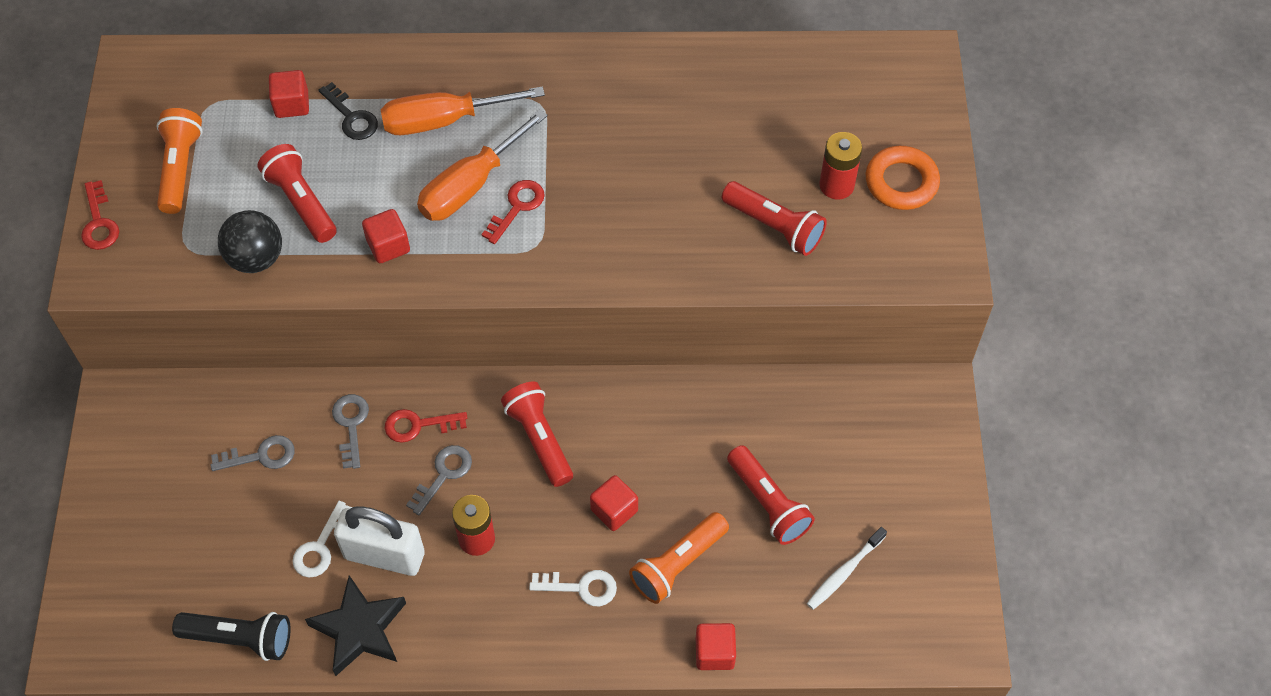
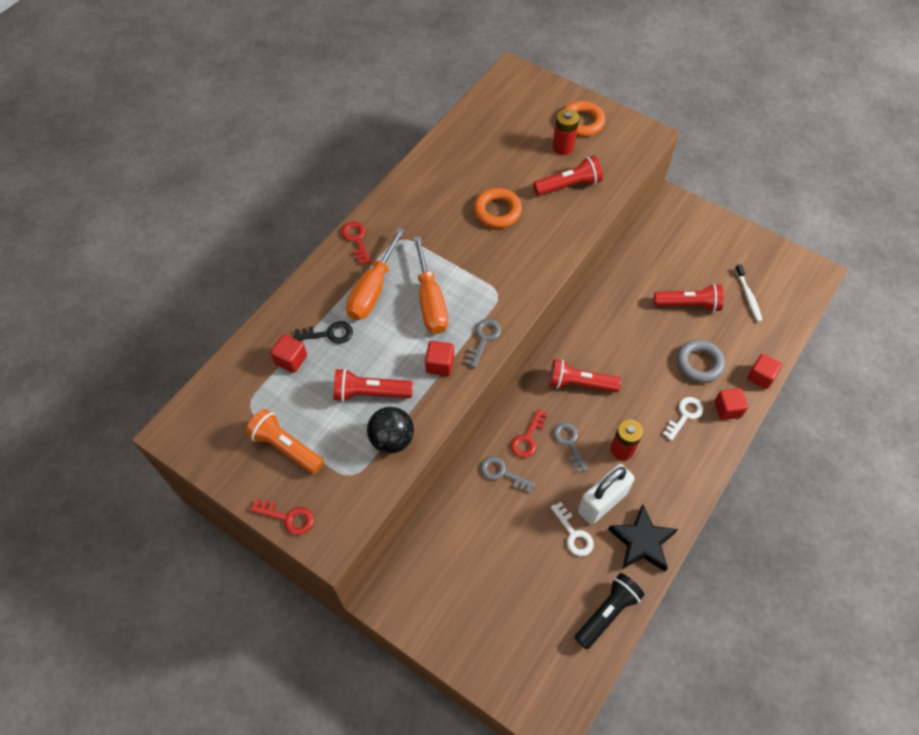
camera: 55 degrees left, 0 degrees up
grey key [211,435,295,471] -> grey key moved to [465,319,501,368]
red key [481,180,545,244] -> red key moved to [341,221,372,265]
red cube [590,475,638,531] -> red cube moved to [714,388,748,420]
orange flashlight [629,512,729,604] -> grey ring [676,340,725,383]
none -> orange ring [474,188,522,228]

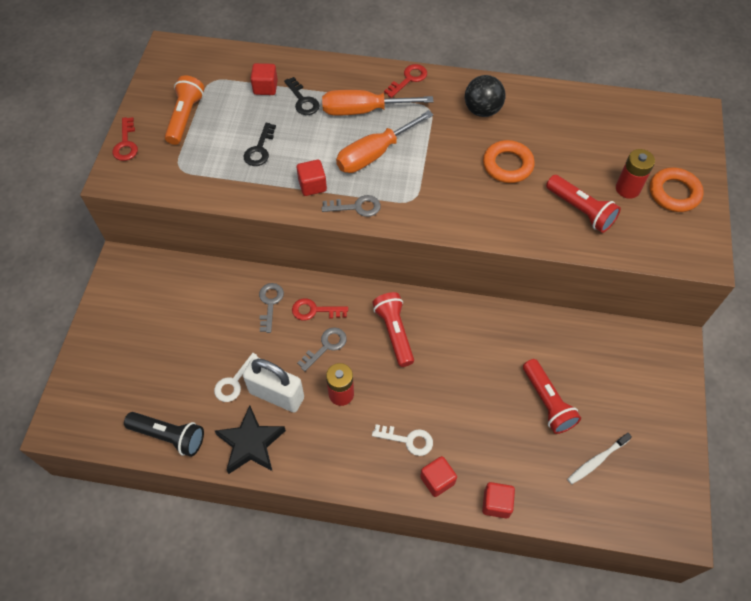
camera: 65 degrees right, 0 degrees up
red flashlight [334,368,413,402] -> black key [244,123,276,166]
black ball [367,407,414,454] -> black ball moved to [465,75,506,117]
grey ring [676,340,725,383] -> none

